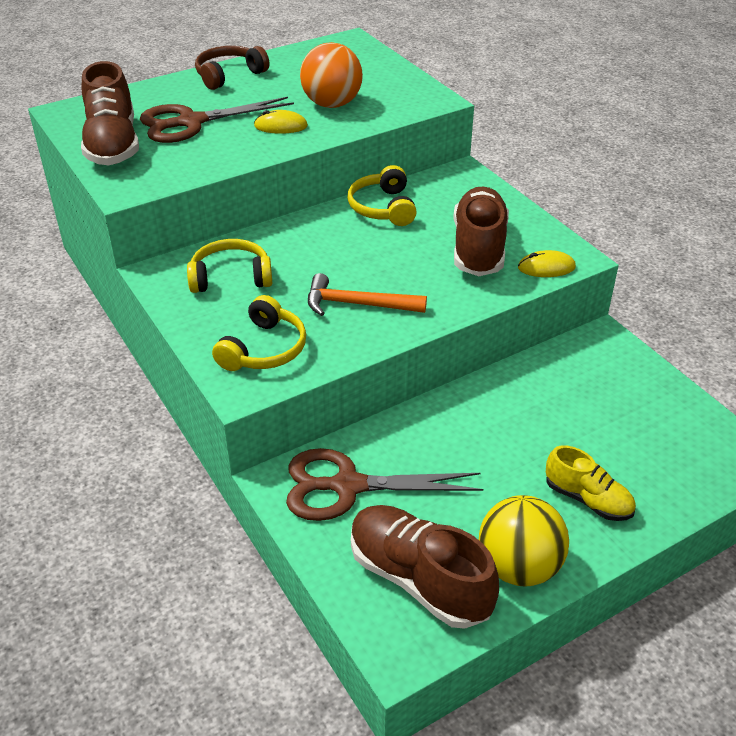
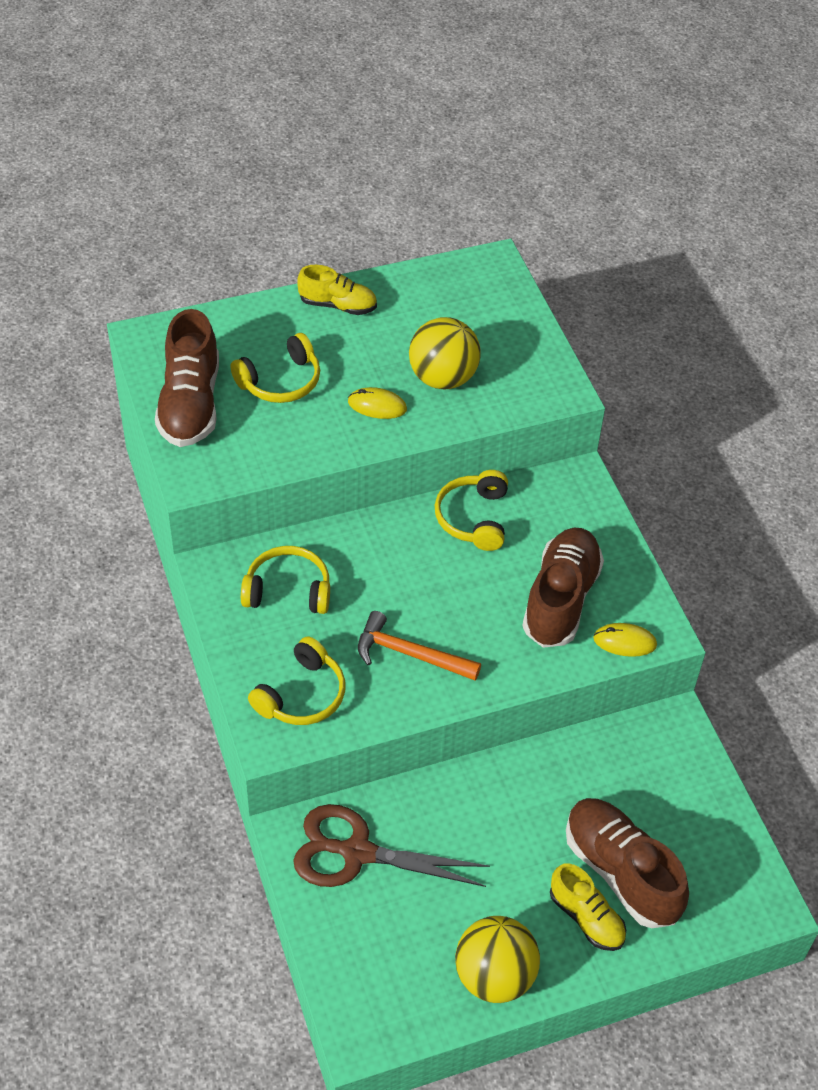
camera: 10 degrees right, 10 degrees up
brown scissors [140,97,294,143] -> yellow headphones [231,333,320,403]
brown headphones [195,46,269,90] -> yellow shoe [297,265,377,315]
orange ball [300,42,363,108] -> yellow ball [409,317,481,389]
brown shoe [351,505,499,629] -> brown shoe moved to [566,798,689,928]

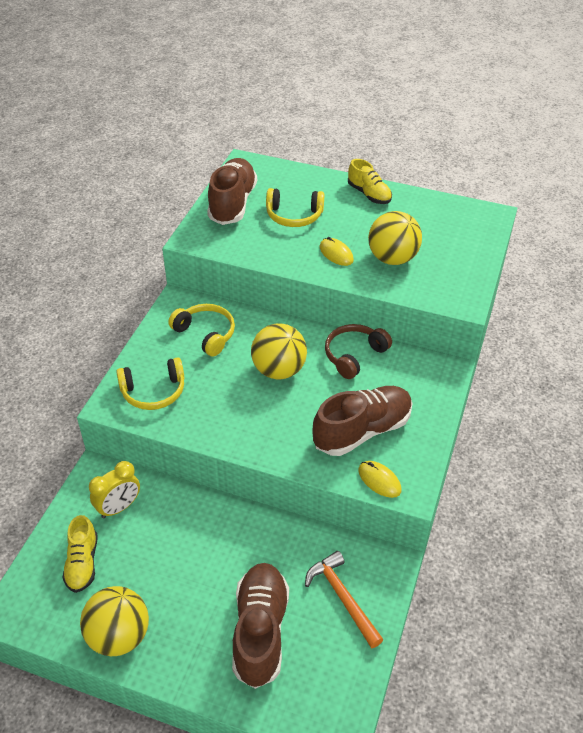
camera: 40 degrees right, 5 degrees down
brown shoe [155,309,219,447] -> brown shoe turned 150 degrees clockwise [207,158,257,225]
brown scissors [293,804,490,887] -> yellow clock [89,461,140,518]
orange hammer [358,611,481,681] -> orange hammer moved to [305,551,384,648]
yellow headphones [435,470,508,551] -> brown headphones [325,324,392,379]
yellow shoe [550,863,626,951] -> yellow shoe moved to [62,515,98,593]
none -> yellow ball [251,323,307,380]

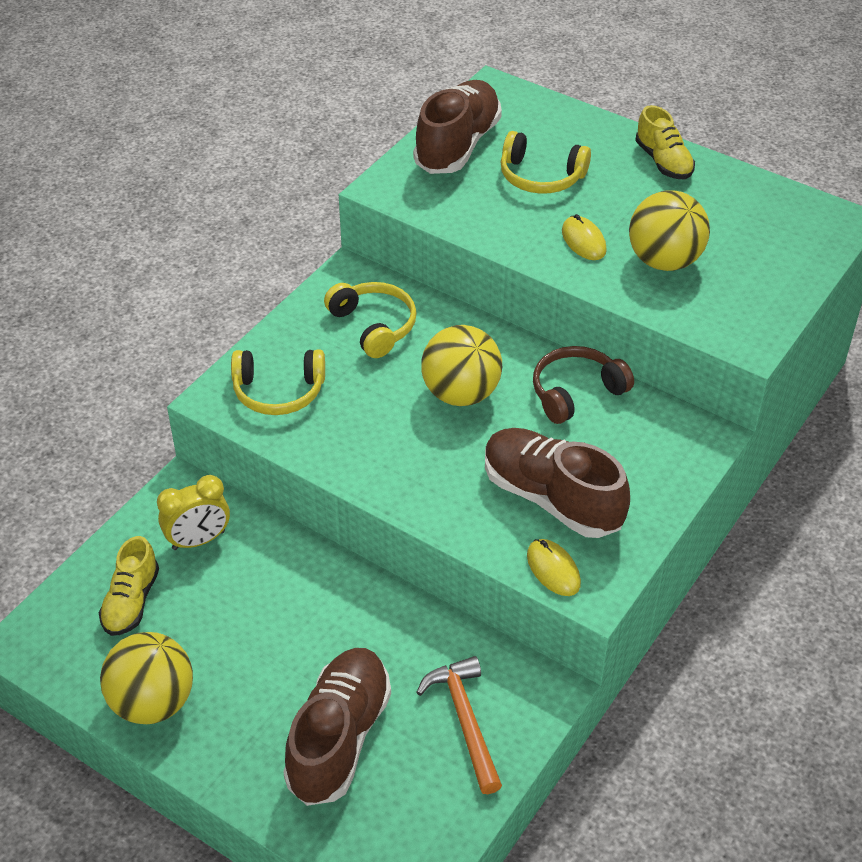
camera: 15 degrees right, 0 degrees up
brown shoe [313,386,413,456] -> brown shoe turned 120 degrees counterclockwise [485,428,630,538]

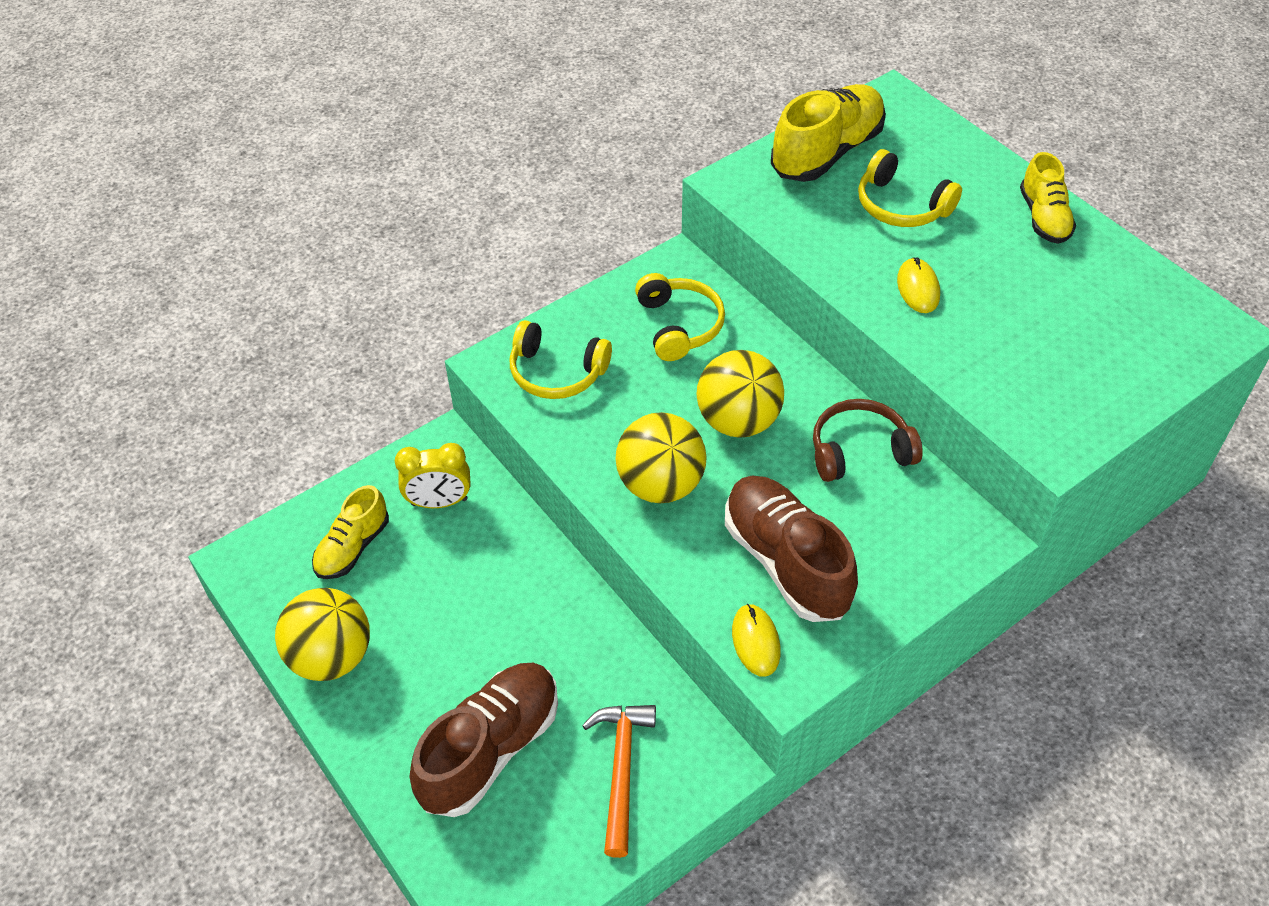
camera: 20 degrees right, 5 degrees up
brown shoe [413,80,502,174] -> yellow shoe [771,84,886,182]
yellow ball [629,191,710,271] -> yellow ball moved to [615,412,707,503]

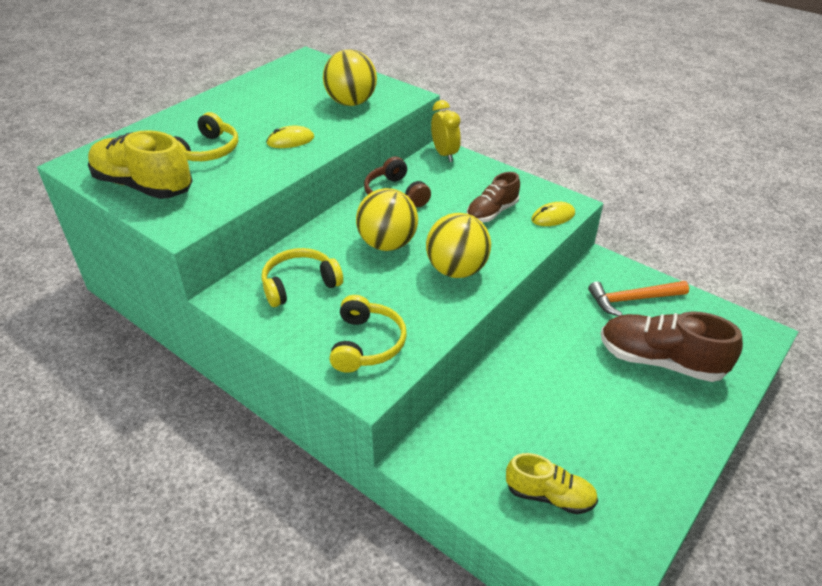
camera: 105 degrees left, 10 degrees down
yellow ball [275,588,370,681] -> yellow ball moved to [323,49,377,106]
yellow clock [395,443,470,508] -> yellow clock moved to [431,100,461,162]
brown shoe [725,476,858,622] -> brown shoe [467,172,520,222], size x0.60
yellow shoe [1020,152,1076,244] -> none

